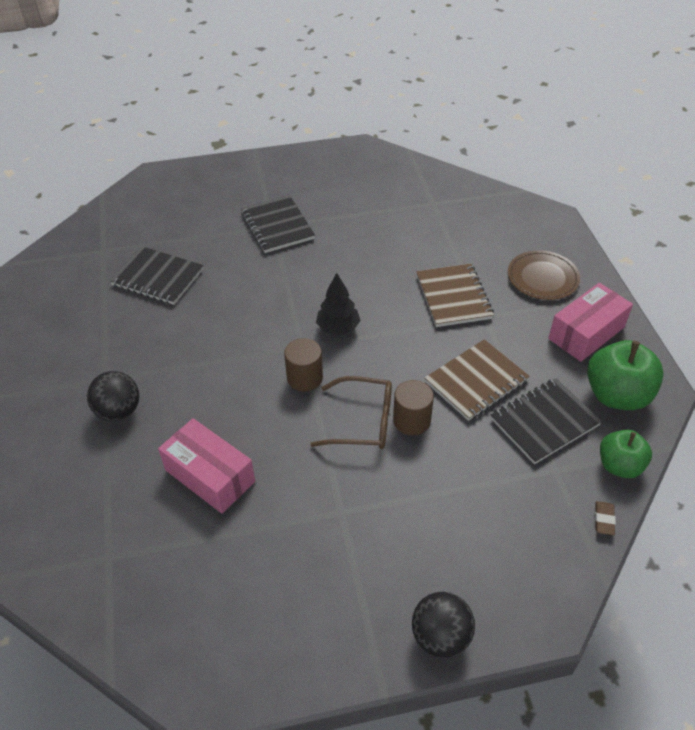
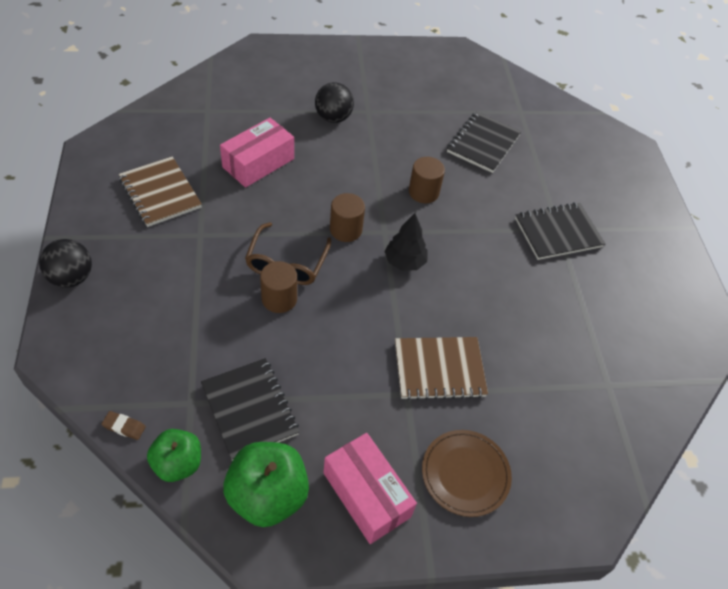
camera: 90 degrees right, 5 degrees up
brown notebook [425,339,530,421] -> brown notebook moved to [119,156,202,227]
none -> brown cylinder [409,157,445,203]

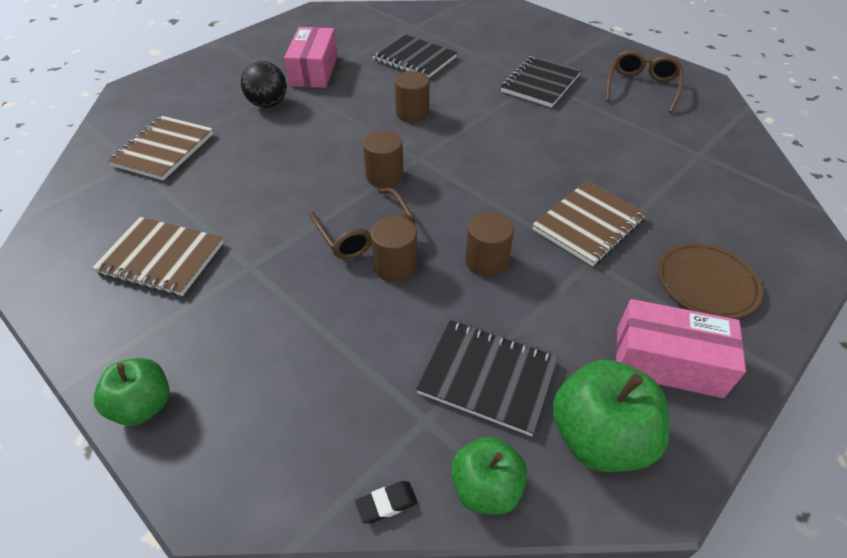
camera: 35 degrees left, 5 degrees down
black ball [39,239,92,288] -> green apple [94,358,170,426]
brown eraser [101,411,146,440] -> black eraser [355,481,418,524]
pink box [220,118,294,188] -> pink box moved to [284,27,338,88]
black tree [384,213,428,271] -> none
black notebook [447,112,521,173] -> black notebook turned 45 degrees counterclockwise [372,34,457,78]
none -> brown notebook [108,116,214,181]
none -> brown cylinder [465,212,514,277]
none -> brown glasses [605,50,683,113]

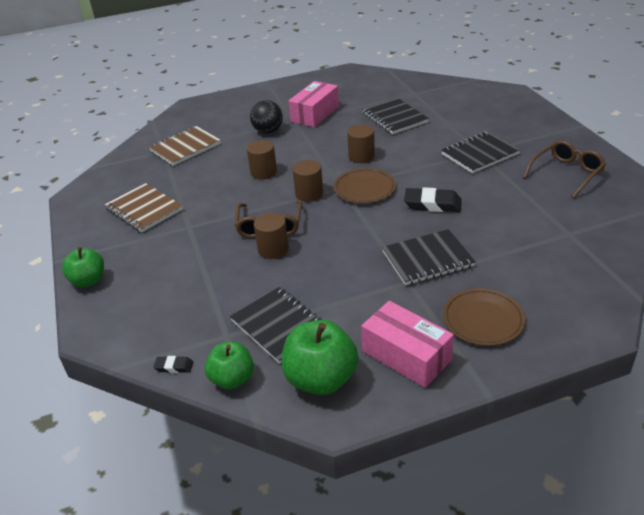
camera: 30 degrees right, 10 degrees down
brown cylinder [465,212,514,277] -> brown cylinder moved to [247,140,277,179]
brown notebook [532,181,647,266] -> black notebook [382,229,476,285]
none -> brown plate [334,168,396,203]
none -> black eraser [404,187,462,212]

